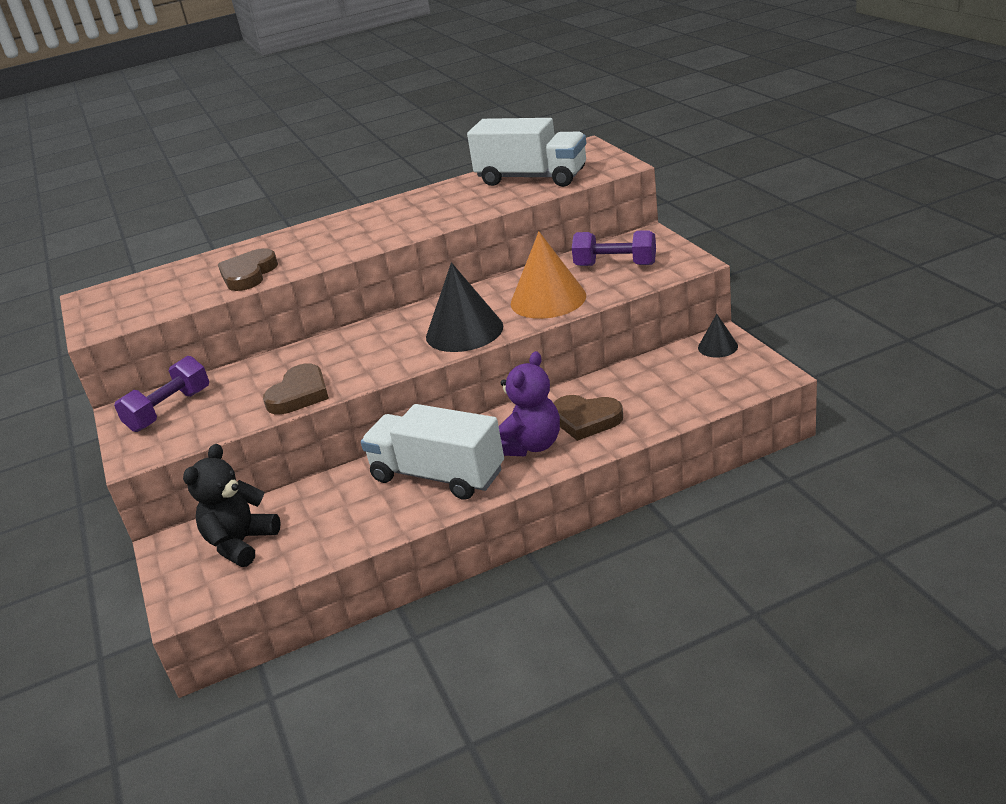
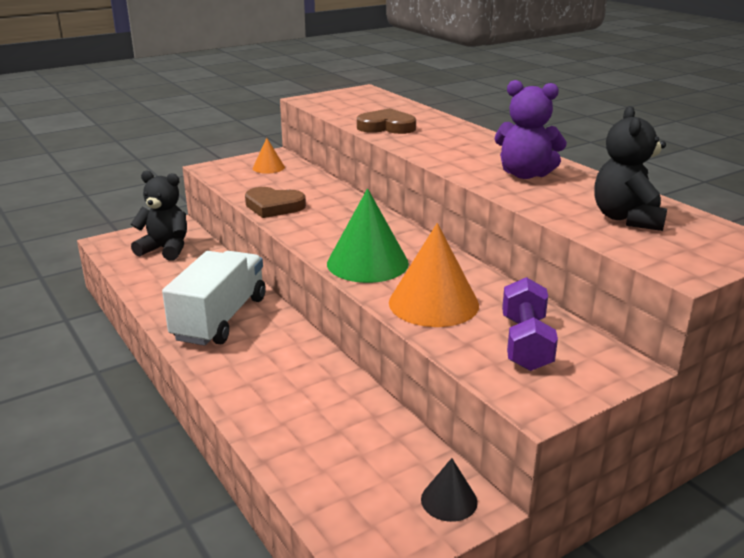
camera: 75 degrees right, 5 degrees down
purple dumbbell [114,356,209,432] -> orange cone [253,138,285,174]
black cone [426,262,504,352] -> green cone [327,188,409,283]
white truck [467,118,586,187] -> black teddy bear [594,106,667,231]
purple teddy bear [499,351,560,456] -> purple teddy bear moved to [495,80,567,179]
brown heart [554,395,623,441] -> none

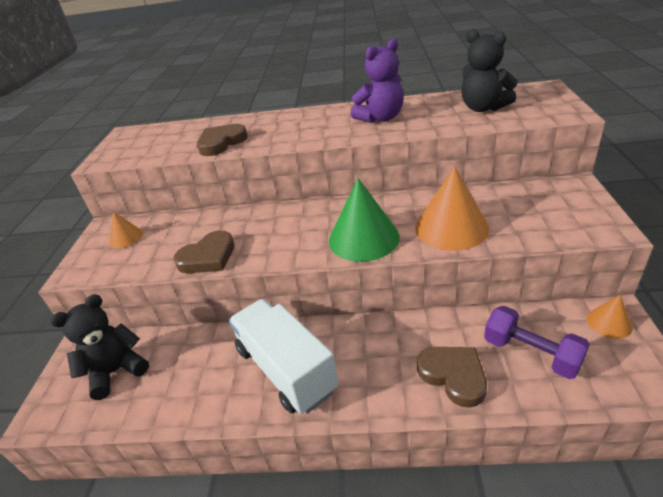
camera: 50 degrees left, 10 degrees up
black cone [421,458,478,522] -> orange cone [587,295,633,339]
purple dumbbell [502,277,558,371] -> purple dumbbell moved to [484,306,590,379]
none -> brown heart [417,347,487,408]

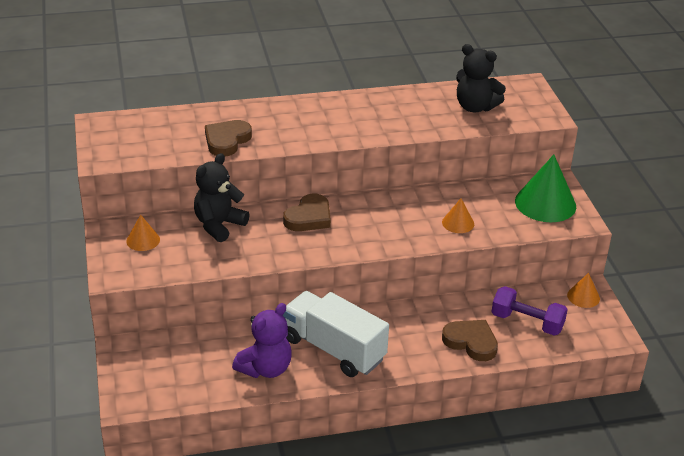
camera: 20 degrees left, 0 degrees up
black teddy bear [50,294,149,400] -> black teddy bear moved to [194,153,250,242]
brown heart [173,230,235,273] -> brown heart moved to [283,193,331,231]
green cone [329,178,400,262] -> green cone moved to [515,155,576,222]
purple teddy bear [351,39,404,123] -> purple teddy bear moved to [232,303,292,378]
orange cone [415,166,489,251] -> orange cone [442,198,474,233], size x0.52

